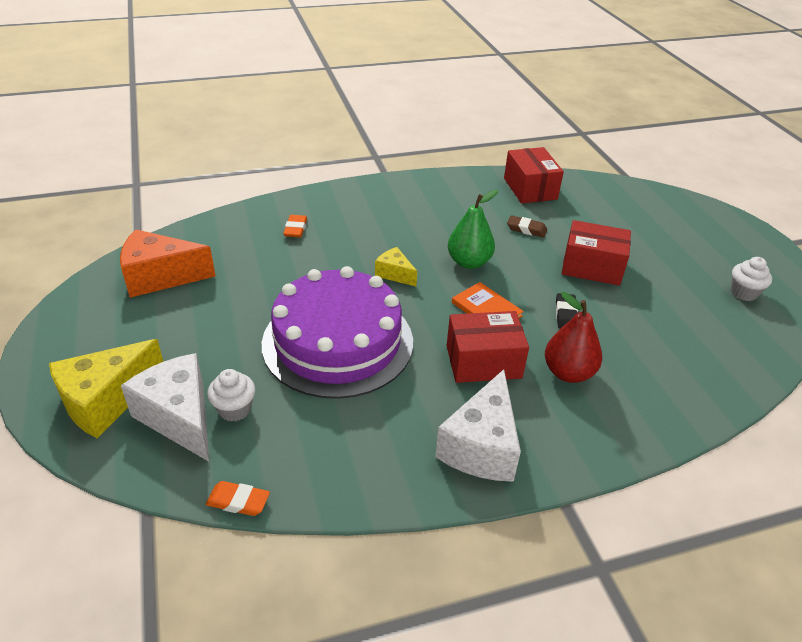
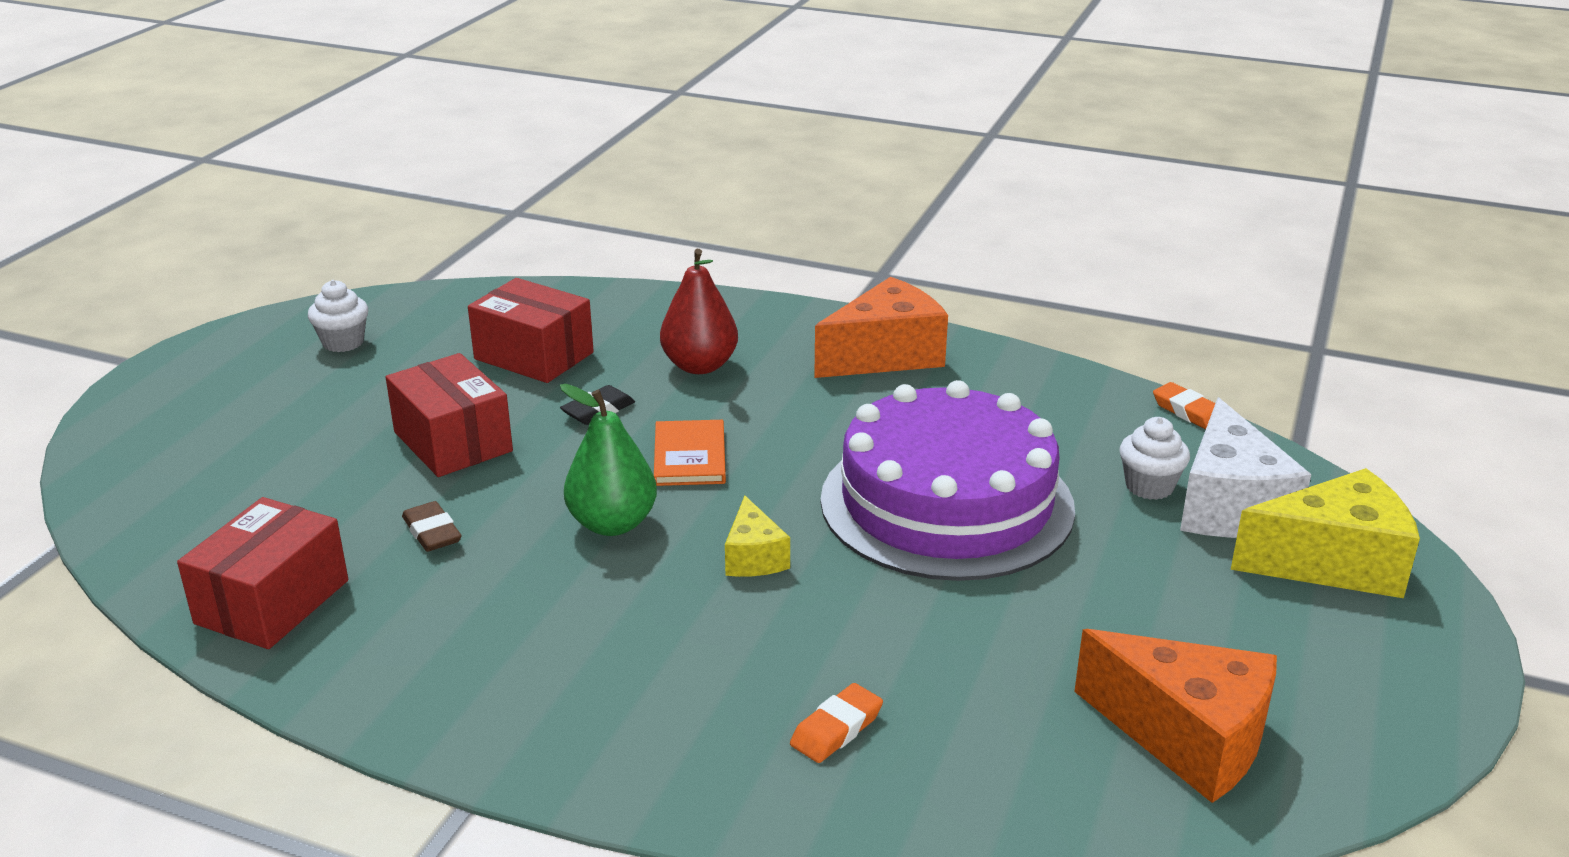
camera: 140 degrees left, 10 degrees down
white cheese [435,369,521,482] -> orange cheese [814,277,948,378]
red box [447,311,529,383] -> red box moved to [468,278,594,383]

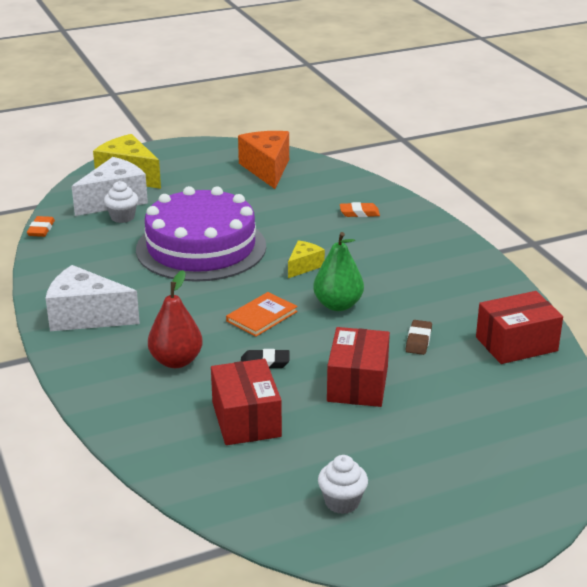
camera: 135 degrees left, 0 degrees up
orange cheese [814,277,948,378] -> white cheese [46,265,140,331]

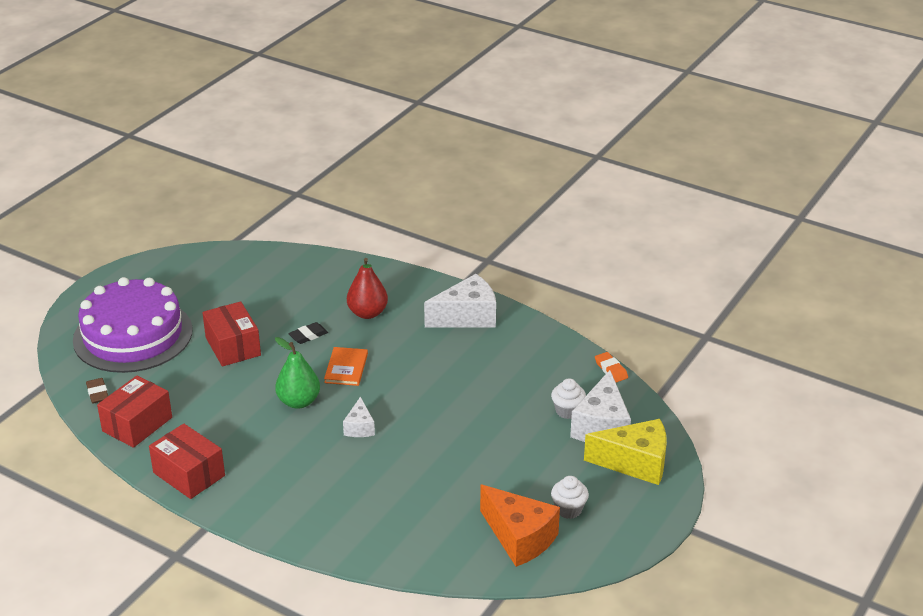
camera: 145 degrees right, 5 degrees up
purple cake [136,186,266,282] -> purple cake moved to [73,277,193,373]
red box [211,359,282,445] -> red box moved to [149,423,225,499]
yellow cheese [288,240,325,278] -> white cheese [343,397,375,437]
white cupcake [318,455,368,514] -> white cupcake moved to [551,476,589,519]
orange eraser [340,202,380,217] -> none
brown eraser [406,320,432,355] -> brown eraser moved to [86,378,108,404]

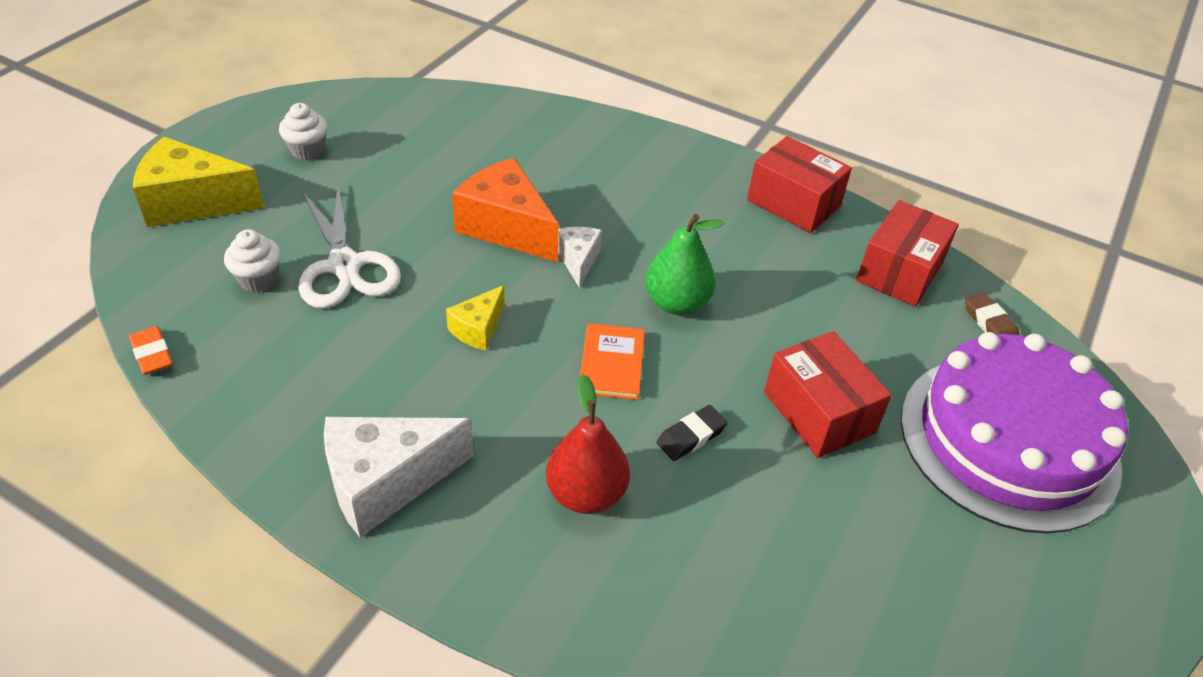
camera: 175 degrees right, 10 degrees up
orange cheese [480,485,560,567] -> orange cheese moved to [452,158,559,262]
white cheese [570,370,631,442] -> none
none -> white scissors [298,184,401,309]
none -> yellow cheese [446,285,505,351]

